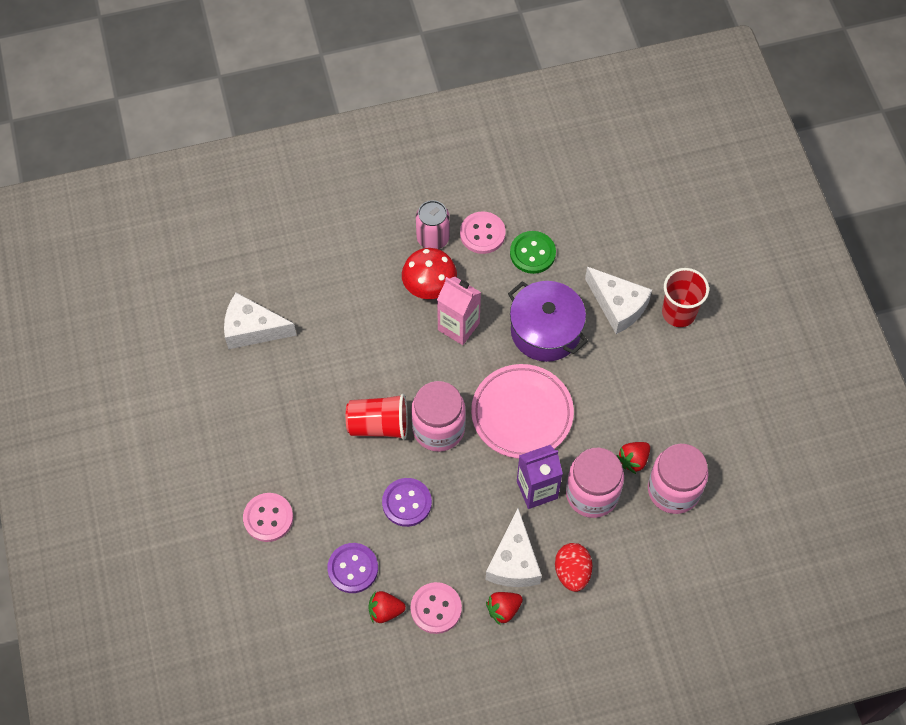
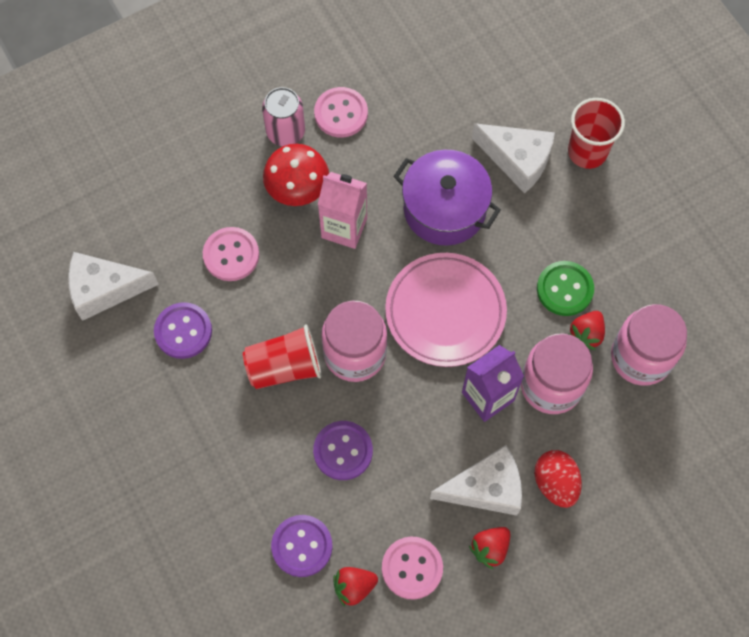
camera: 15 degrees left, 5 degrees up
pink button [243,493,293,542] -> pink button moved to [203,227,259,281]
white cheese [486,508,542,587] -> white cheese turned 90 degrees counterclockwise [430,445,522,516]
green button [510,231,556,274] -> green button moved to [537,261,594,316]
none -> purple button [154,302,212,359]

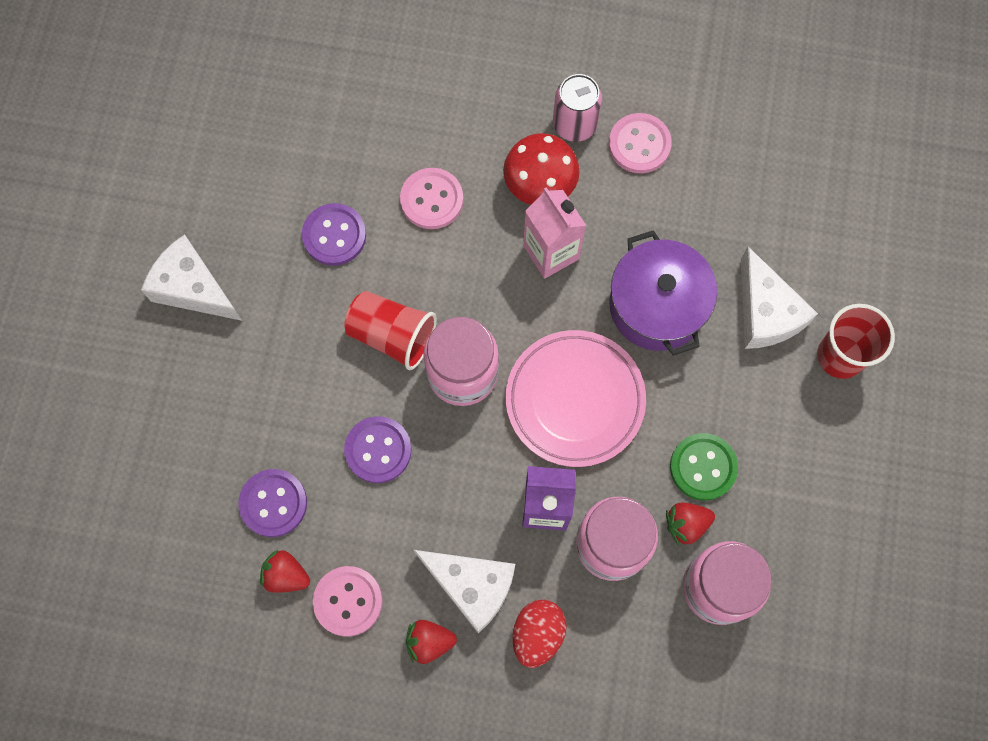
camera: 40 degrees right, 5 degrees up
white cheese [68,252,159,321] -> white cheese moved to [141,234,242,321]

